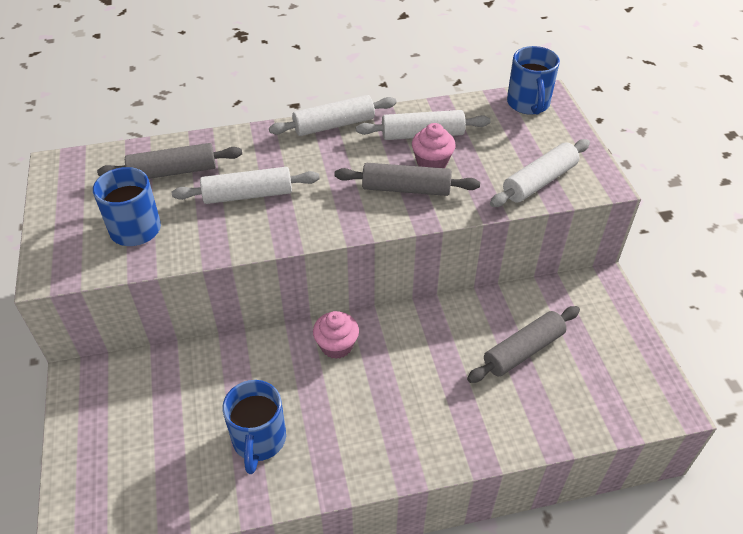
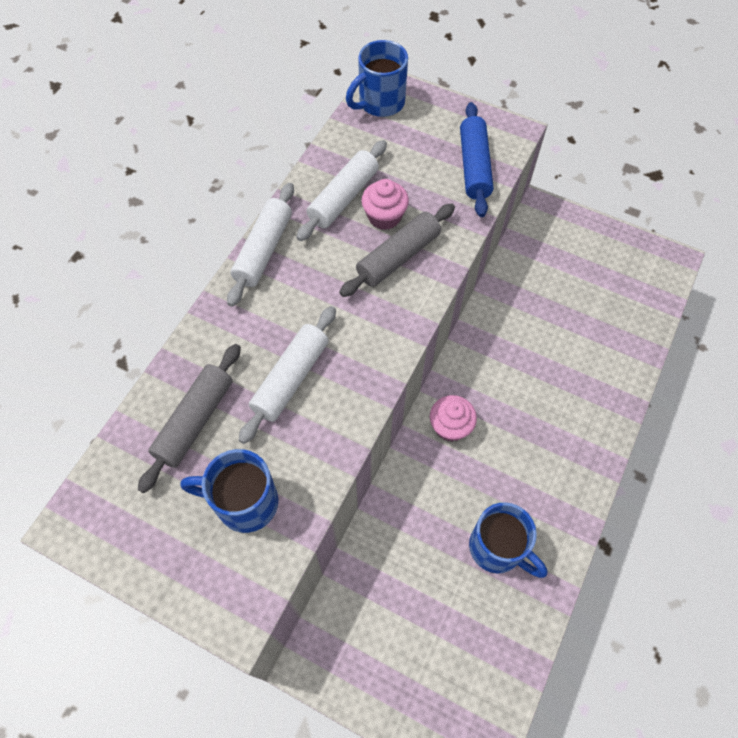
camera: 50 degrees left, 15 degrees up
grey rolling pin [467,306,580,383] -> none
white rolling pin [490,139,590,207] -> blue rolling pin [460,102,493,217]
blue mug [507,46,560,115] -> blue mug turned 105 degrees clockwise [346,40,408,117]

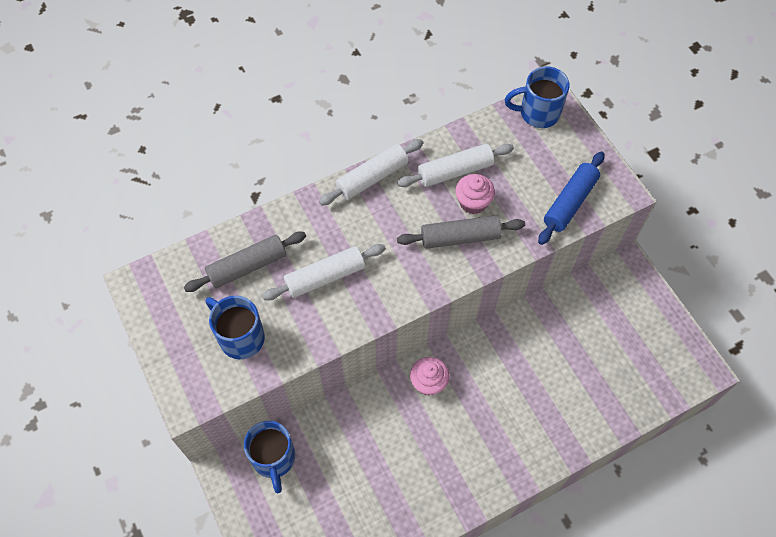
camera: 35 degrees right, 0 degrees up
blue mug [469,502,547,578] -> blue mug moved to [244,420,295,493]

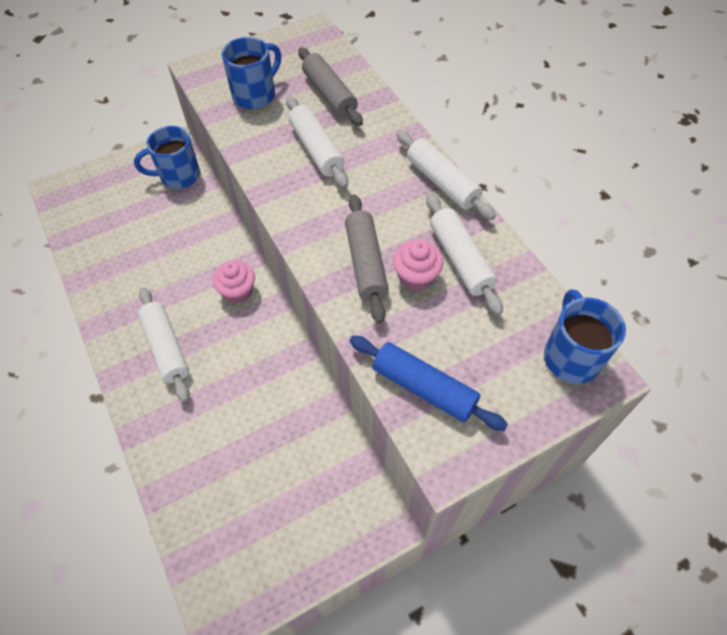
camera: 90 degrees right, 5 degrees down
none -> white rolling pin [138,287,189,402]

